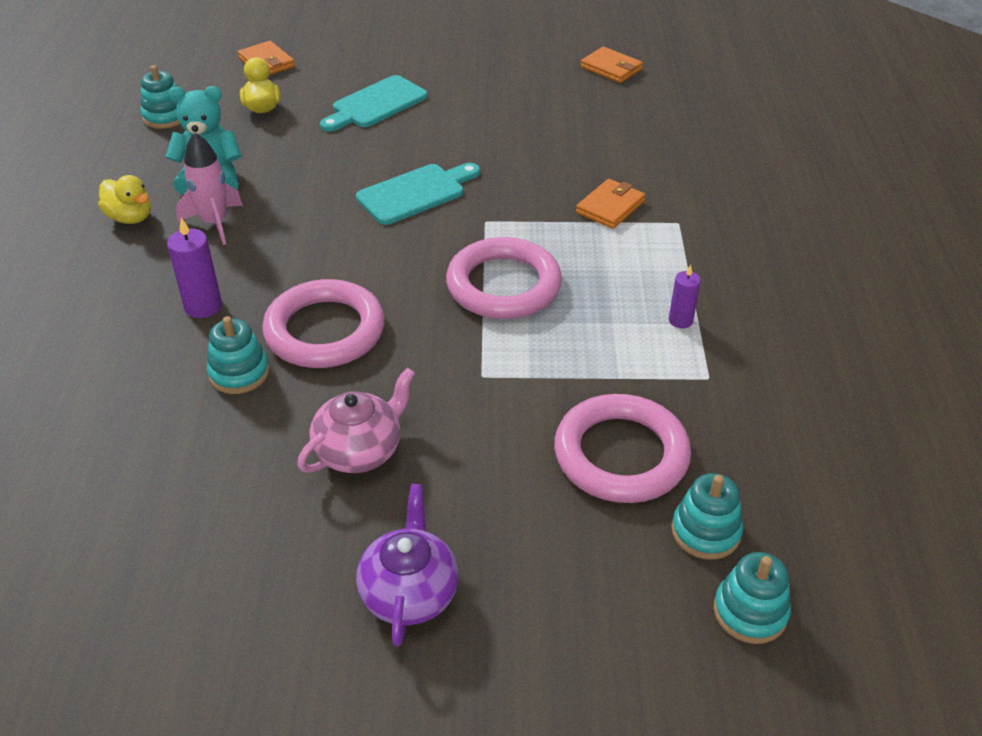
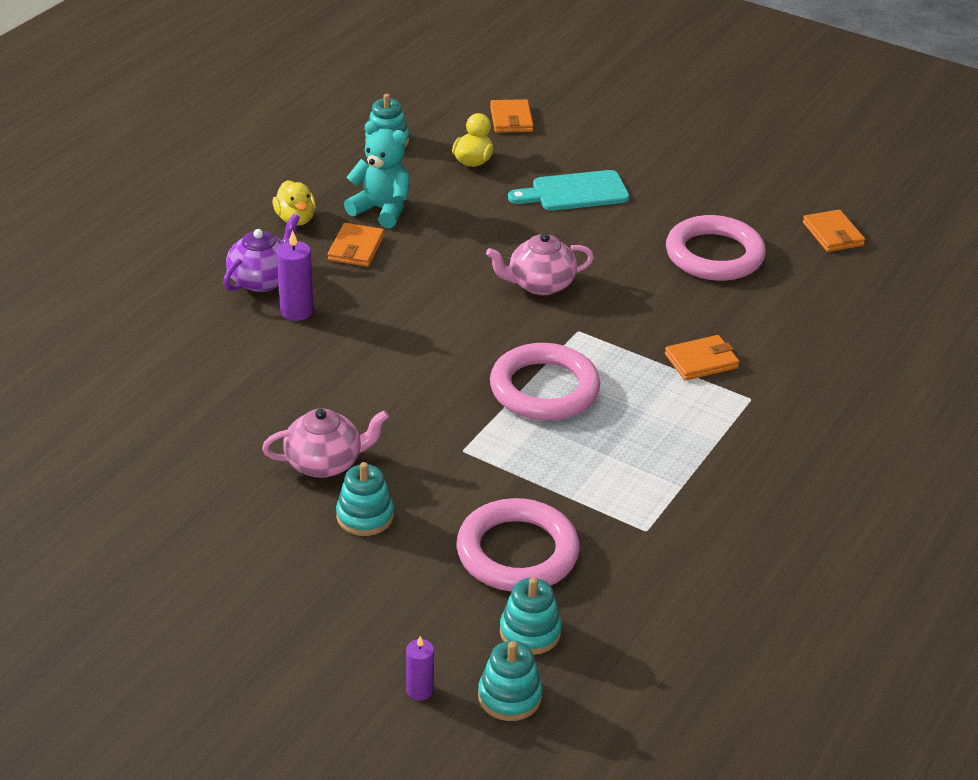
camera: 30 degrees right, 5 degrees down
pink rocket [176,132,243,245] -> orange wallet [328,223,384,267]
turquoise stacking toy [207,316,270,394] -> turquoise stacking toy moved to [336,462,394,536]
pink ring [262,279,385,368] -> pink ring moved to [666,215,766,281]
turquoise cutting board [356,163,480,225] -> pink teapot [486,233,594,295]
purple teapot [356,484,458,646] -> purple teapot moved to [223,214,300,292]
purple candle [669,265,701,328] -> purple candle moved to [406,636,434,700]

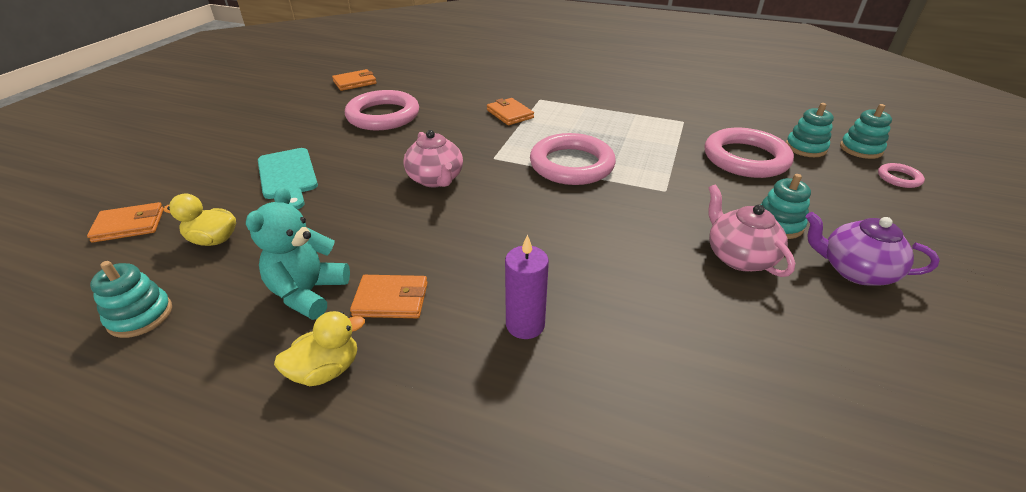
camera: 100 degrees left, 0 degrees up
purple teapot [223,214,300,292] -> purple teapot moved to [806,212,940,286]
purple candle [406,636,434,700] -> pink ring [878,163,925,188]

